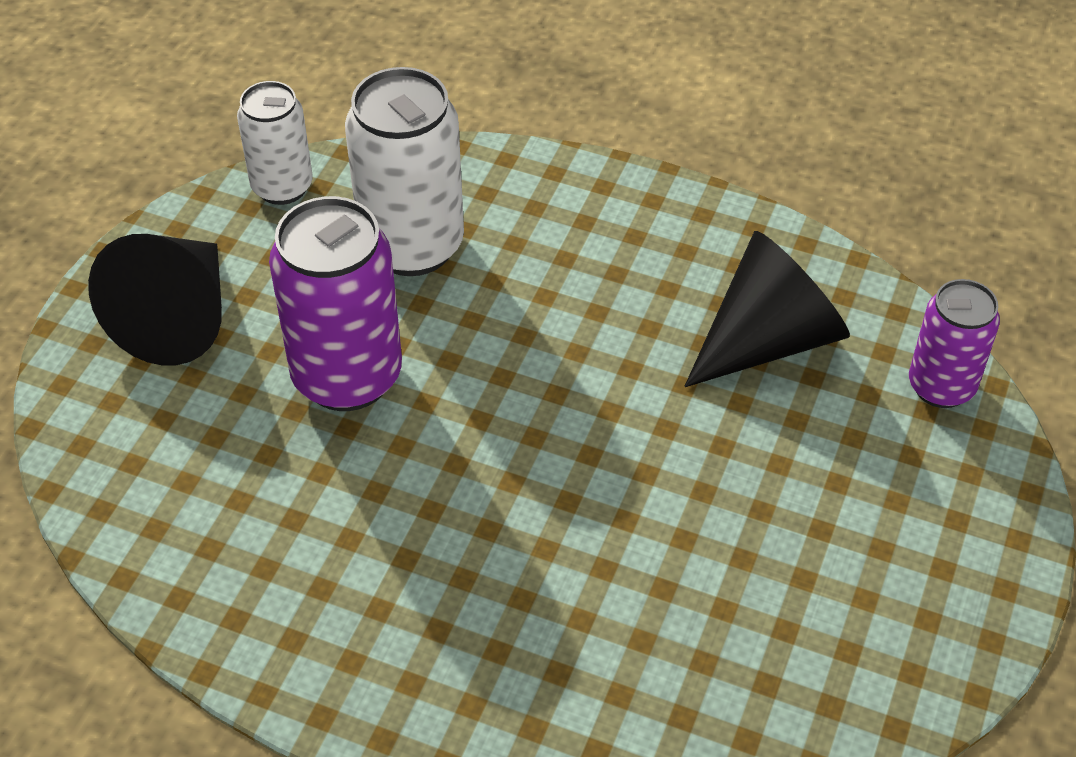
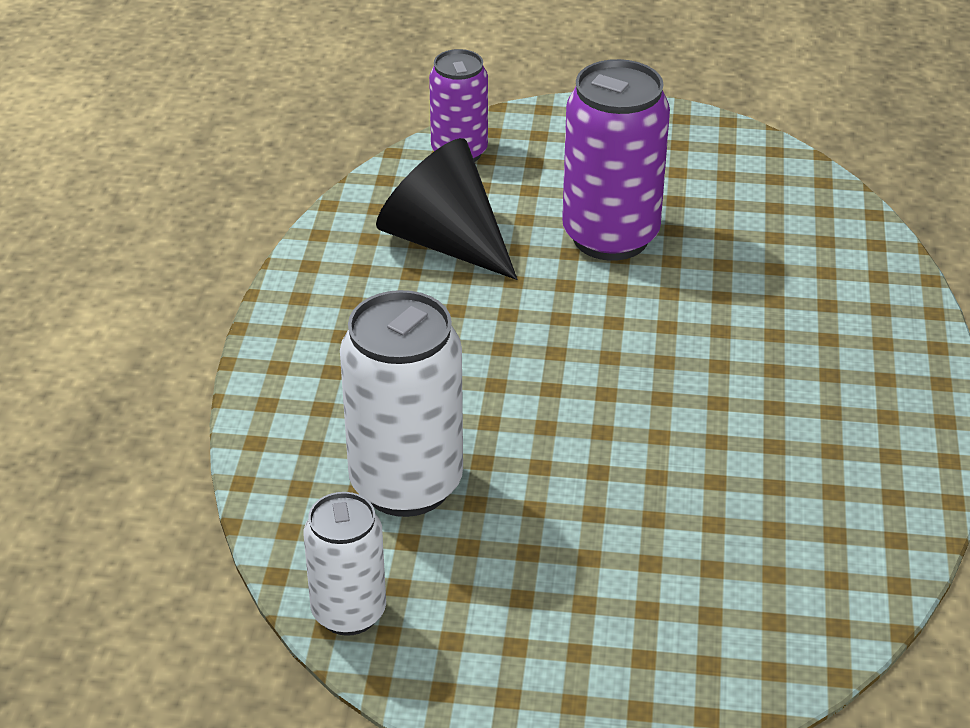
camera: 105 degrees left, 10 degrees down
black cone [88,234,222,365] -> none
purple can [269,196,402,411] -> purple can moved to [562,59,670,261]

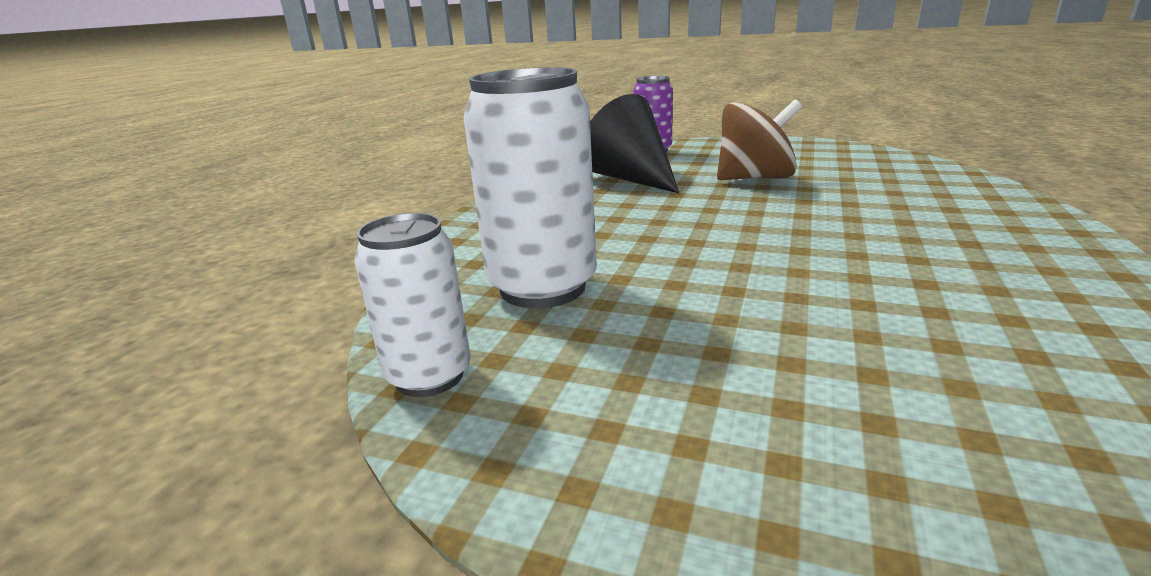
camera: 15 degrees right, 15 degrees down
purple can [562,59,670,261] -> brown spinning top [717,99,802,180]

